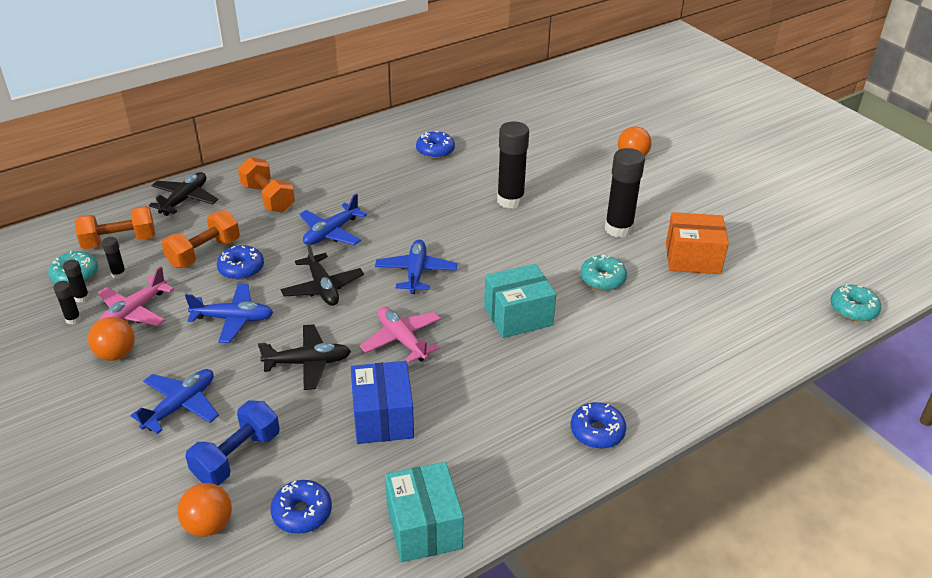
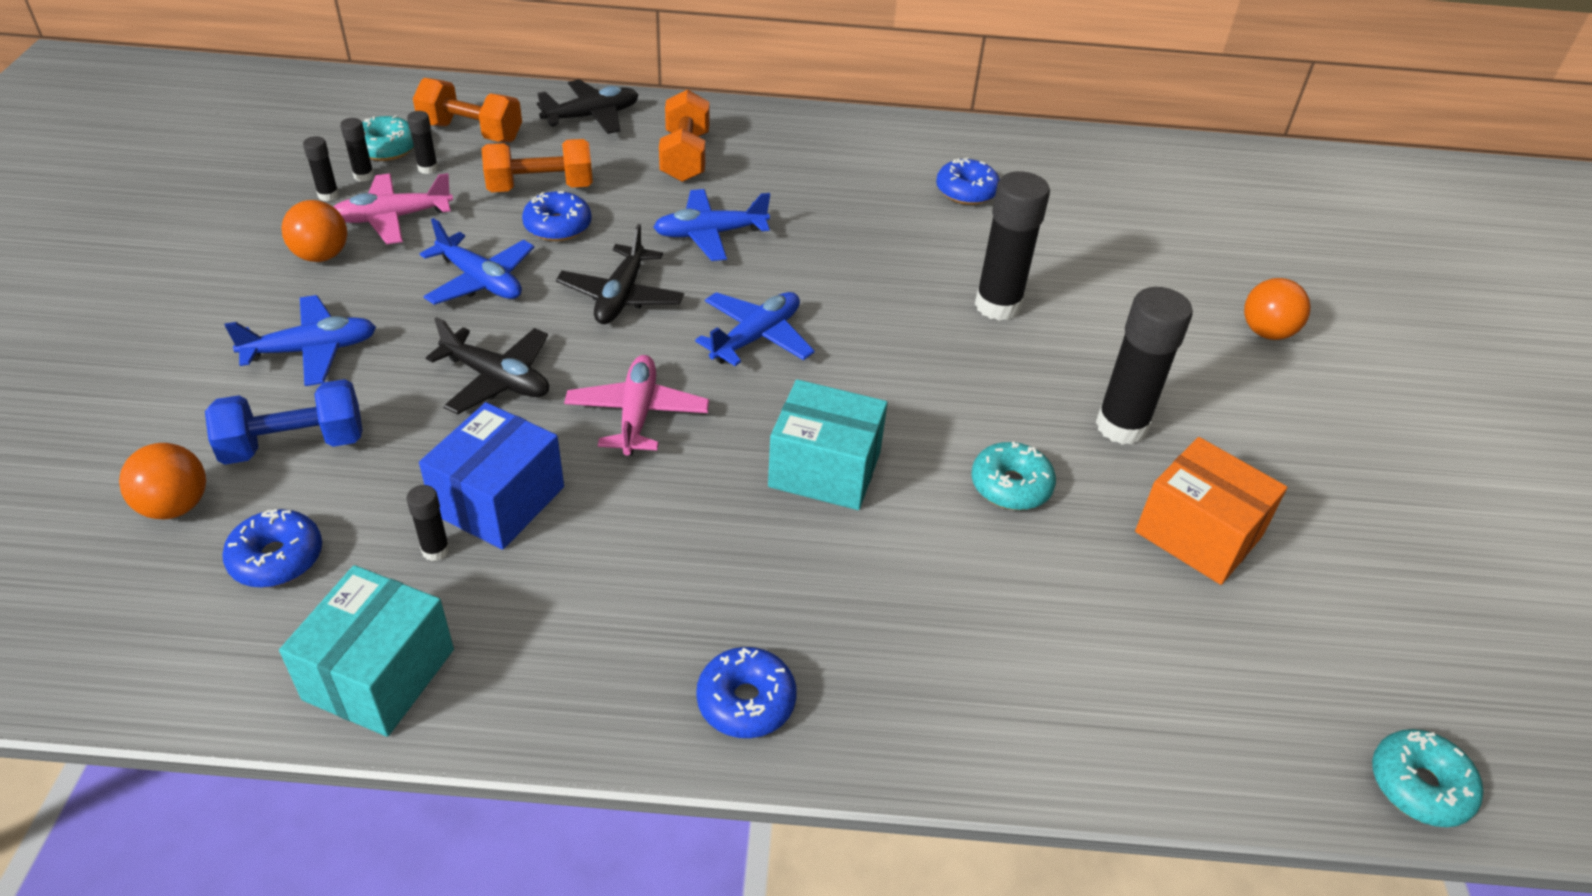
camera: 35 degrees right, 5 degrees up
none -> black glue stick [406,485,450,561]

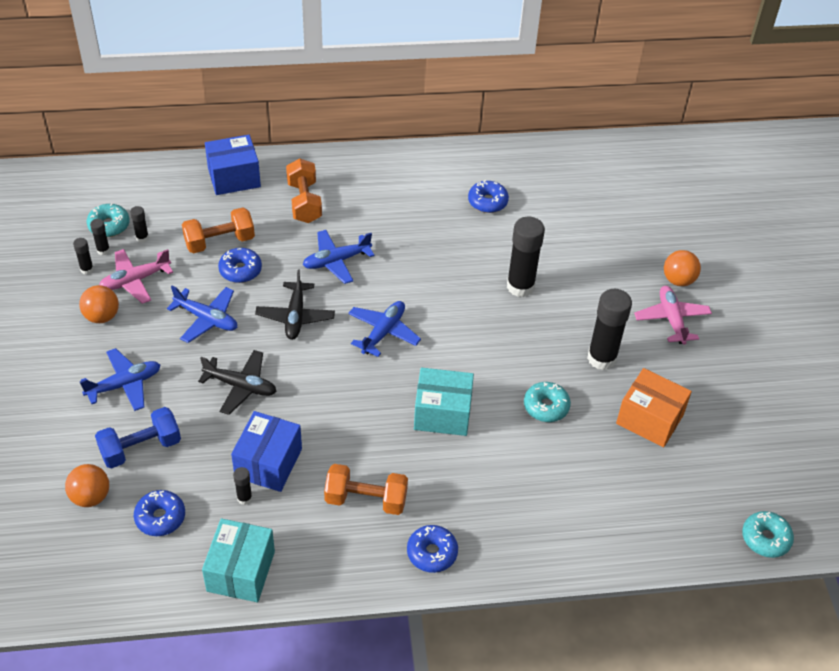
camera: 10 degrees left, 5 degrees up
orange dumbbell [413,78,522,142] -> orange dumbbell moved to [324,464,408,515]
black plane [537,79,638,134] -> blue box [205,135,261,195]
pink plane [564,355,709,456] -> pink plane moved to [634,286,712,345]

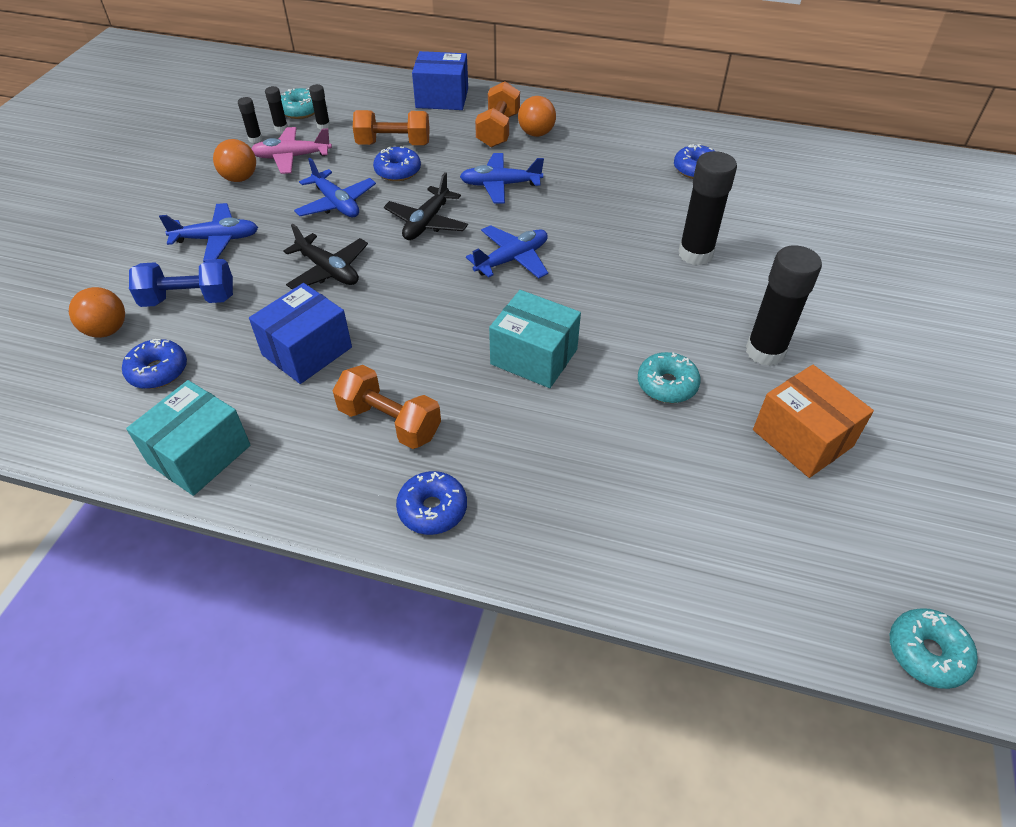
camera: 25 degrees right, 0 degrees up
black glue stick [233,467,252,505] -> none
pink plane [634,286,712,345] -> none
orange ball [664,250,701,286] -> orange ball moved to [518,96,556,137]

